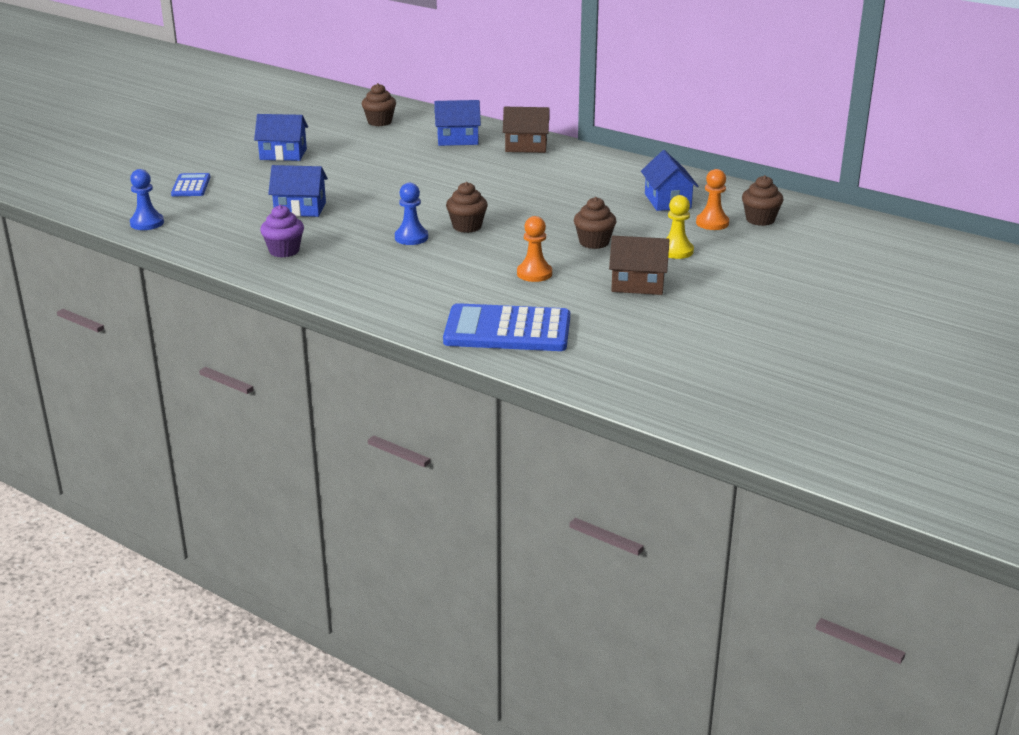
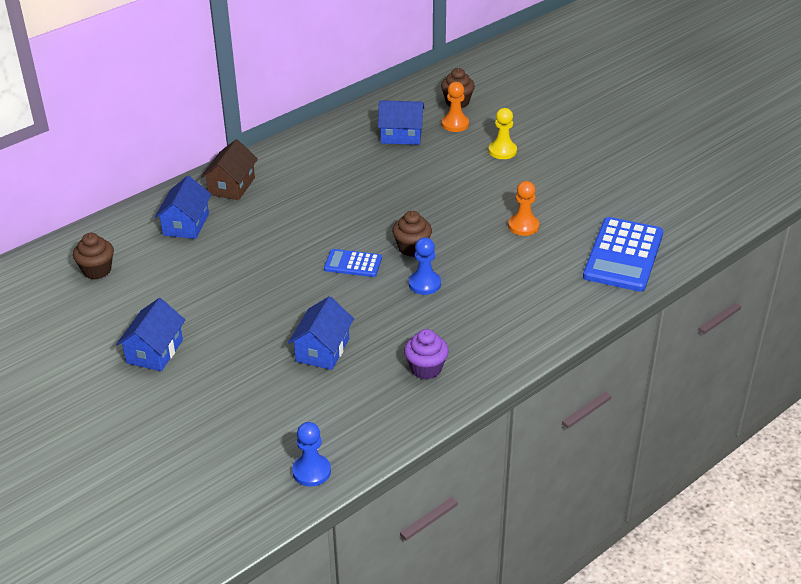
camera: 75 degrees left, 10 degrees up
blue calculator [171,173,210,196] -> blue calculator moved to [324,249,382,277]
brown cupcake [574,197,616,249] -> none
brown house [609,236,669,295] -> none

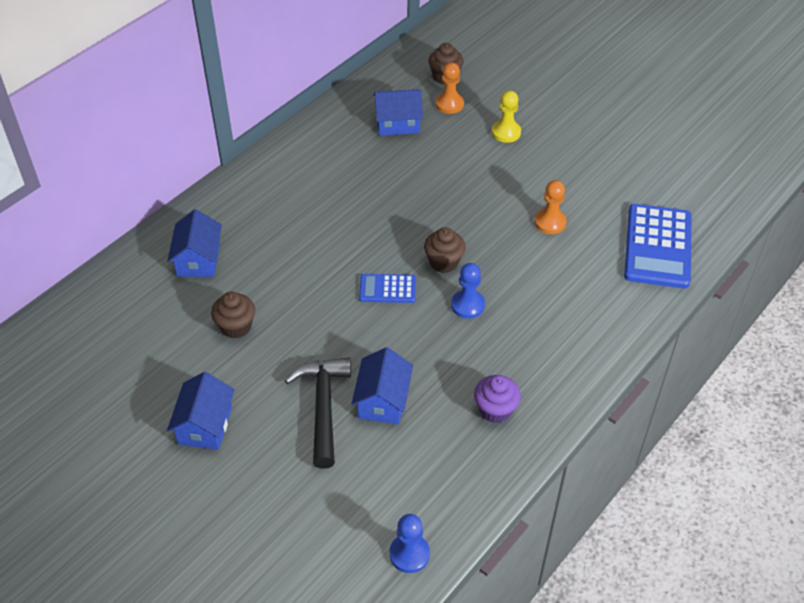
camera: 10 degrees left, 10 degrees up
brown cupcake [73,233,114,279] -> brown cupcake moved to [211,292,255,339]
brown house [201,139,258,200] -> none
none -> black hammer [284,357,351,469]

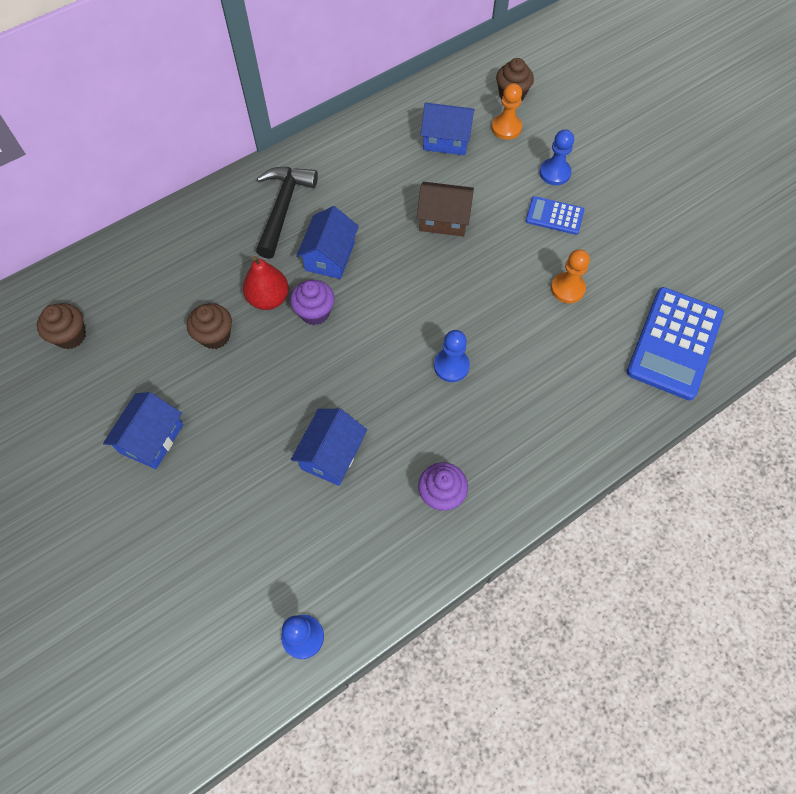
camera: 15 degrees right, 15 degrees up
blue house [167,209,222,277] -> blue house moved to [296,206,359,279]
black hammer [284,357,351,469] -> black hammer moved to [256,167,318,259]
blue calculator [359,274,416,303] -> blue calculator moved to [526,196,584,235]
brown cupcake [424,227,466,273] -> brown cupcake moved to [37,303,86,349]
yellow pawn [492,91,521,143] -> blue pawn [539,129,574,185]
none -> red pear [243,256,289,310]
none -> purple cupcake [290,280,335,325]
none -> brown house [417,182,474,237]

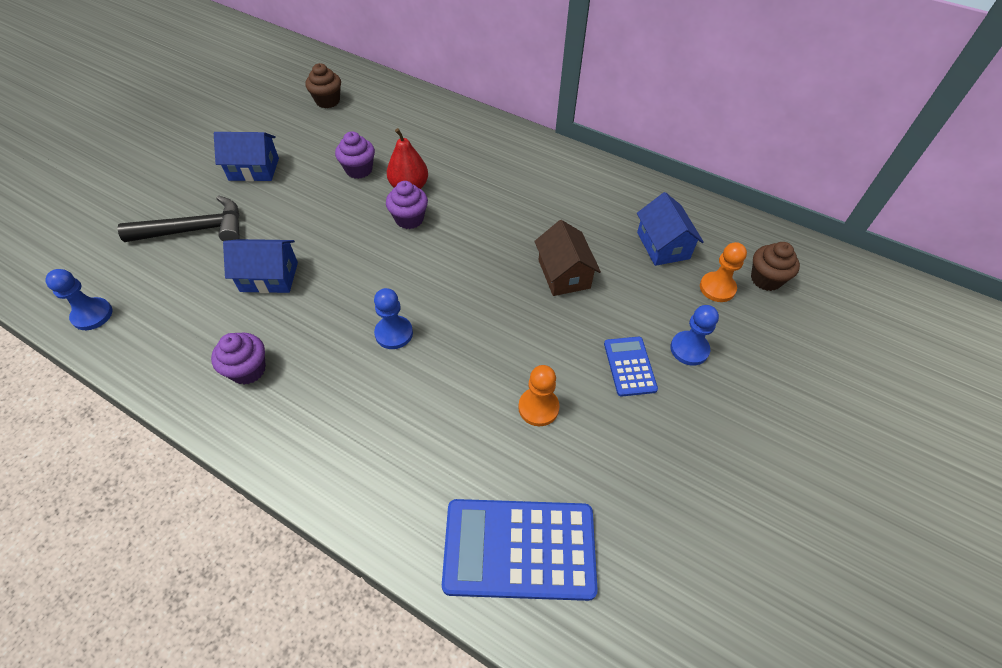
camera: 65 degrees right, 10 degrees down
brown cupcake [187,303,232,349] -> purple cupcake [335,131,375,179]
black hammer [256,167,318,259] -> black hammer moved to [117,195,240,242]
blue house [296,206,359,279] -> none

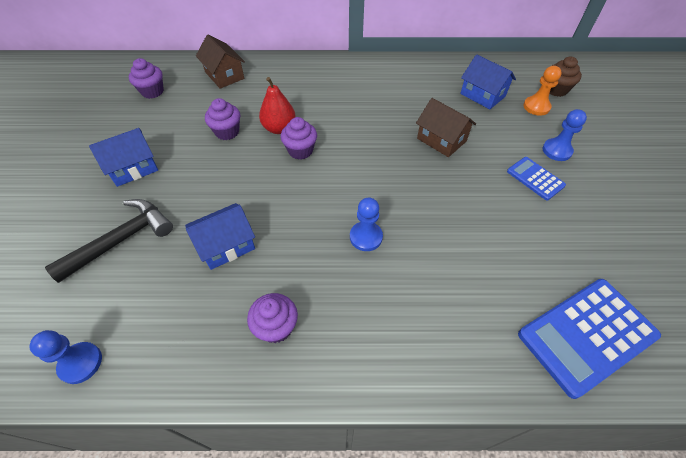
camera: 30 degrees left, 0 degrees up
brown cupcake [305,63,341,108] -> purple cupcake [129,58,164,99]
orange pawn [518,365,560,426] -> none
none -> brown house [196,35,245,89]

